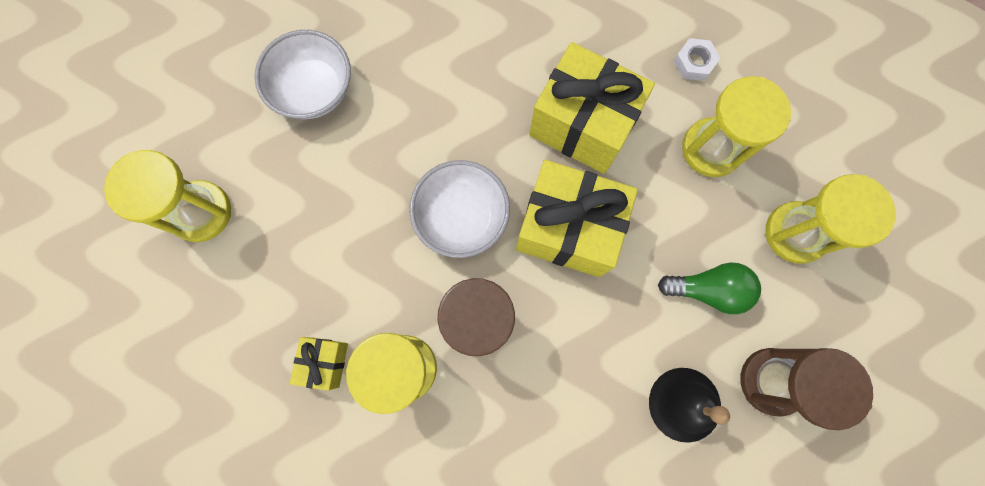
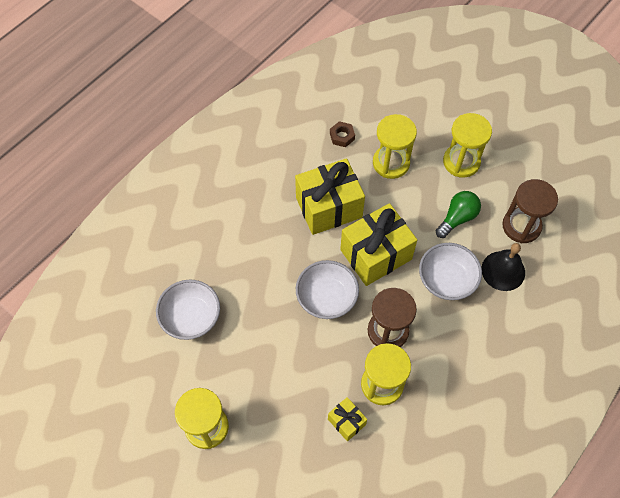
camera: 50 degrees left, 15 degrees down
white nut [674,38,721,81] -> brown nut [330,121,355,147]
none -> white bowl [419,243,482,300]

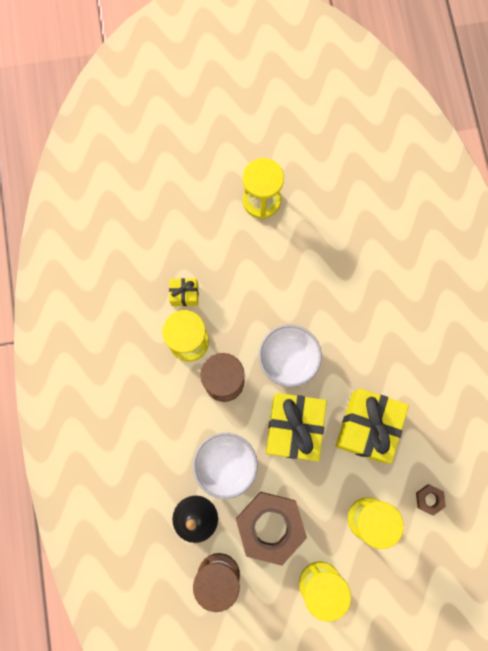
camera: 130 degrees right, 15 degrees up
white bowl [156,279,220,340] -> none
green light bulb [436,191,481,238] -> brown nut [236,492,307,566]

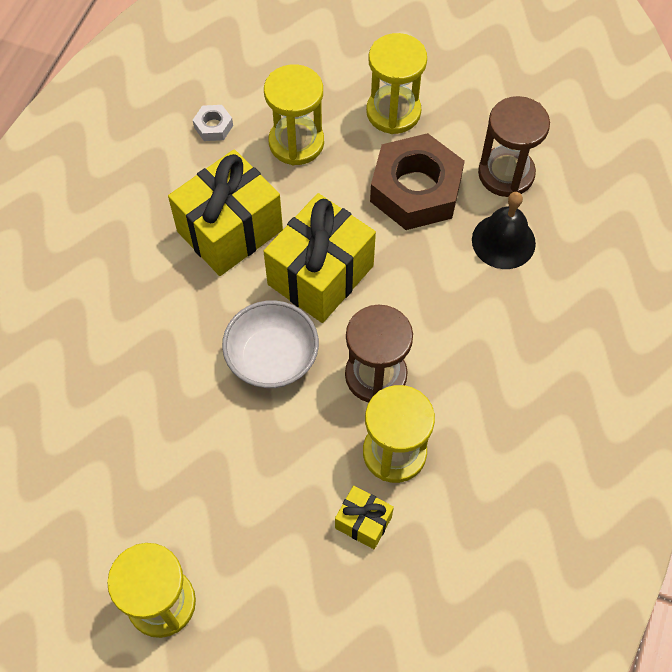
camera: 150 degrees left, 15 degrees down
white bowl [193,433,258,499] -> none
brown nut [416,484,446,515] -> white nut [193,105,233,141]

